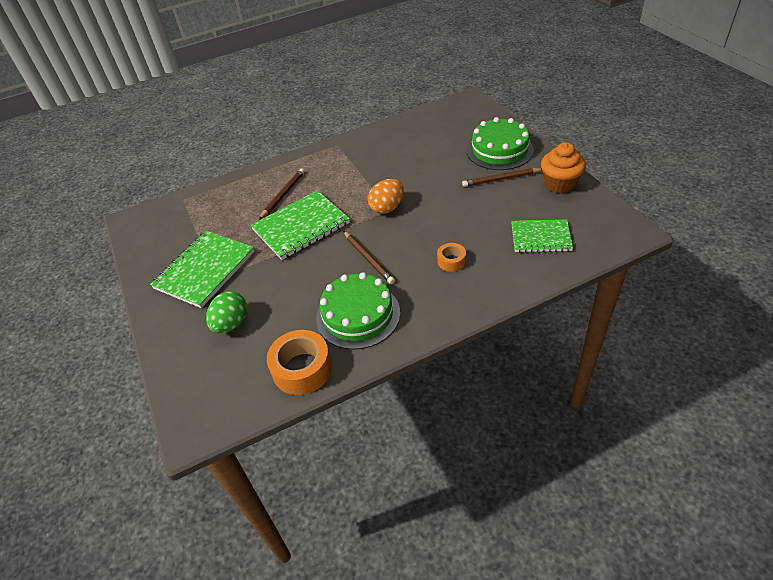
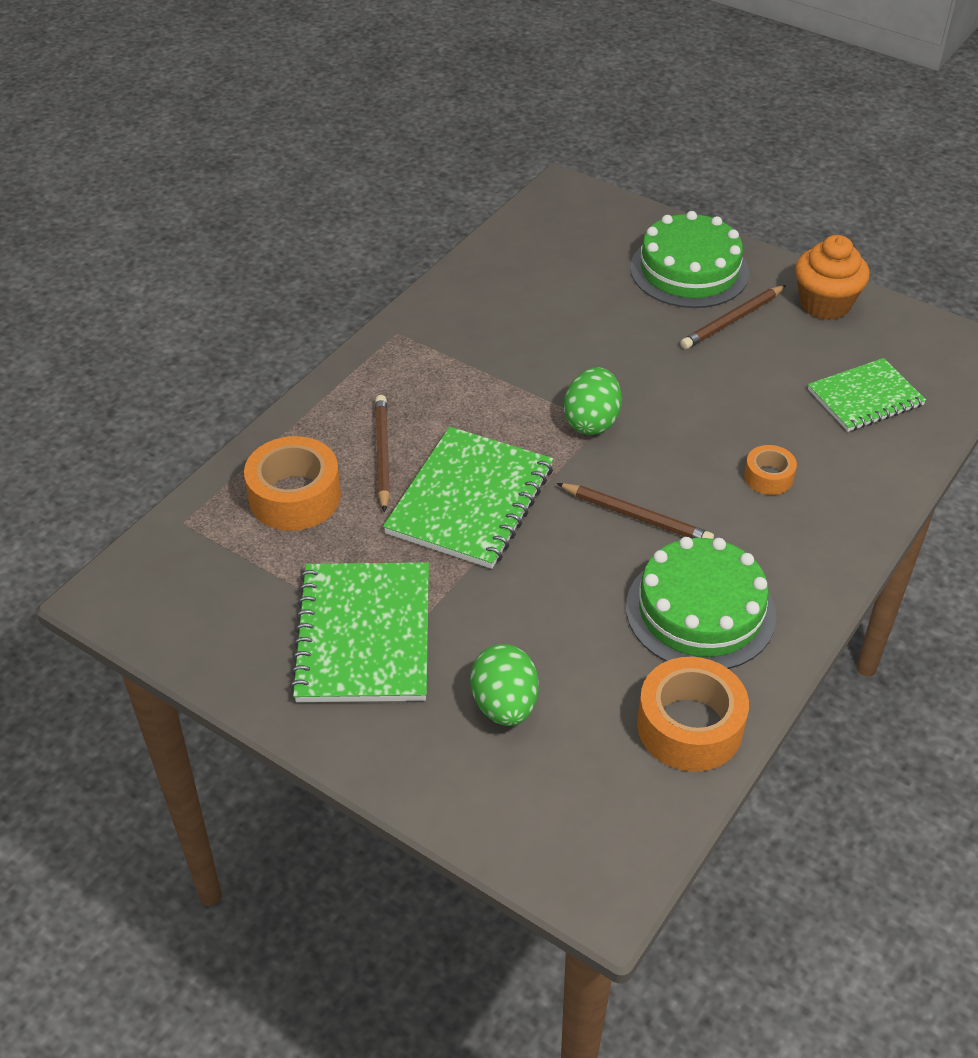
camera: 35 degrees left, 0 degrees up
orange egg [368,179,404,214] -> green egg [564,367,622,435]
none -> orange tape [244,436,341,531]

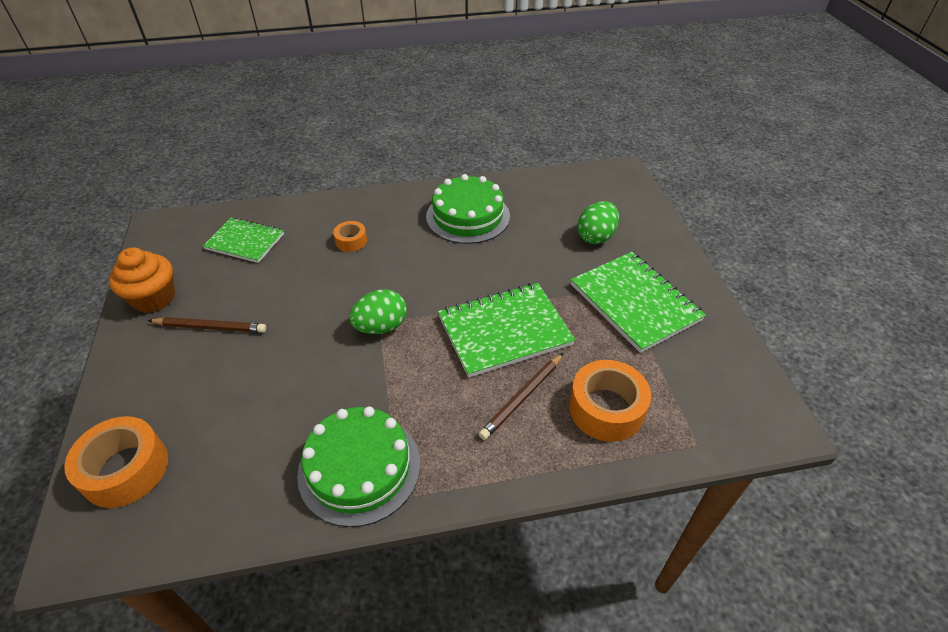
camera: 135 degrees left, 0 degrees up
green notebook [290,562,429,702] -> green notebook turned 75 degrees counterclockwise [571,252,706,353]
brown pencil [556,483,714,539] -> none
green cake [630,211,749,308] -> green cake moved to [297,406,420,527]
orange tape [637,657,749,772] -> orange tape moved to [64,416,168,508]

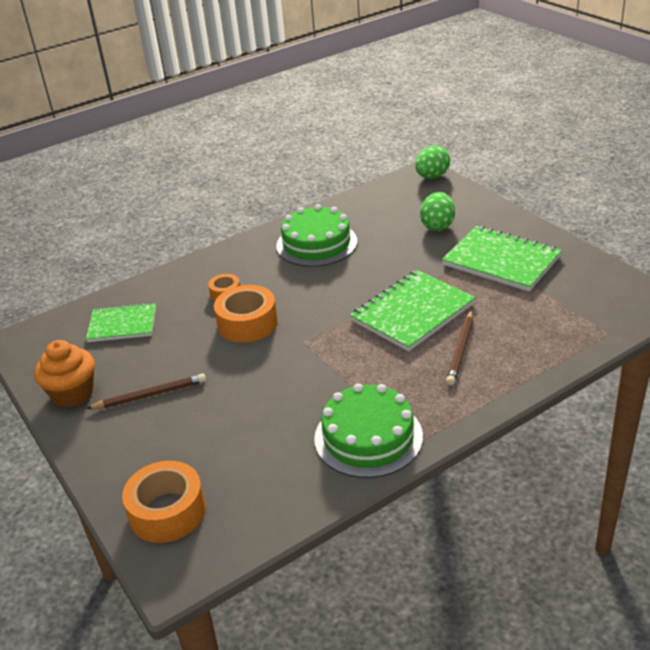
camera: 20 degrees left, 10 degrees down
green egg [349,289,407,334] -> green egg moved to [415,146,450,179]
orange tape [569,360,651,442] -> orange tape moved to [214,285,278,343]

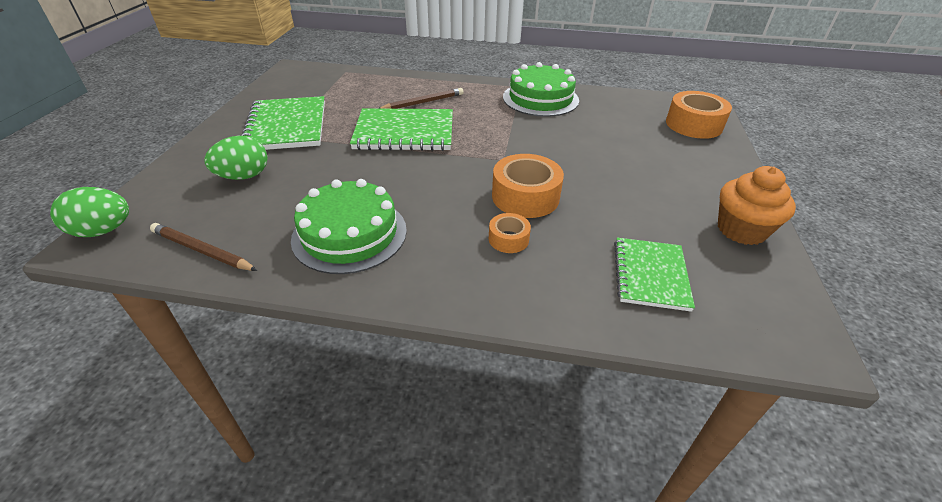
camera: 140 degrees left, 5 degrees up
green notebook [86,303,156,342] -> green notebook turned 60 degrees clockwise [614,237,695,312]
brown pencil [86,373,206,409] -> brown pencil moved to [150,223,258,271]

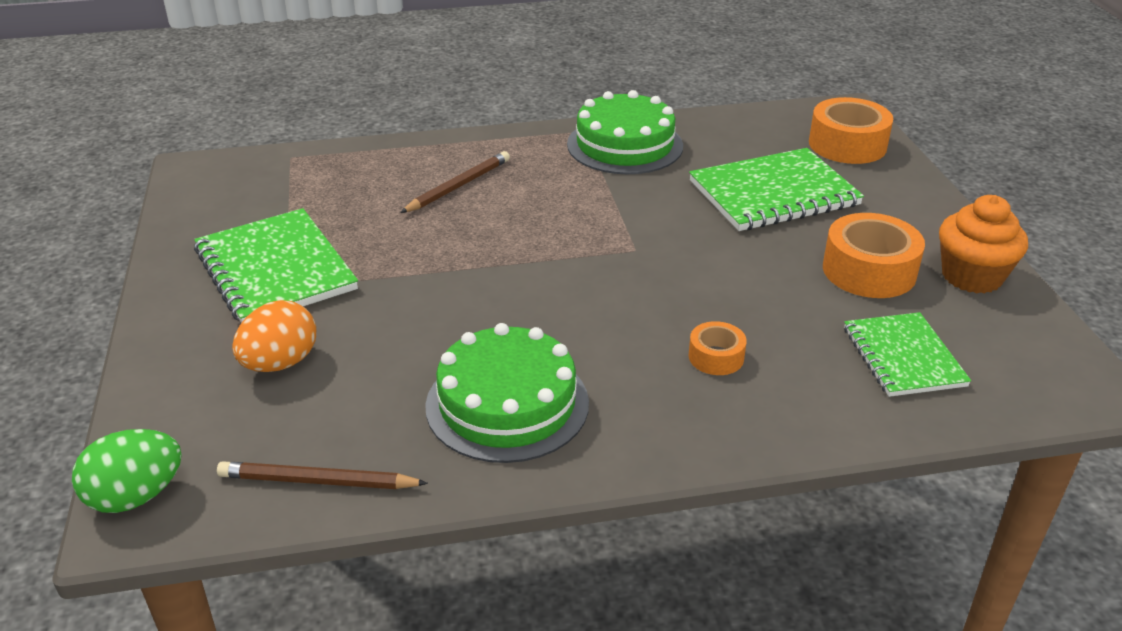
camera: 20 degrees left, 5 degrees down
green egg [204,136,268,180] -> orange egg [232,300,316,372]
green notebook [350,108,453,151] -> green notebook moved to [689,148,864,231]
orange tape [492,154,564,218] -> orange tape moved to [823,213,925,298]

